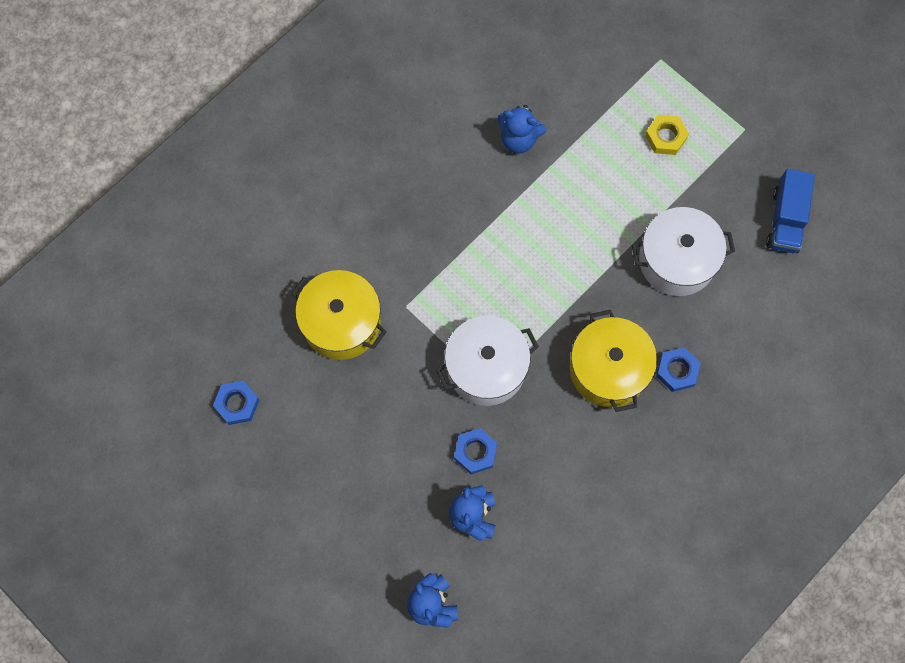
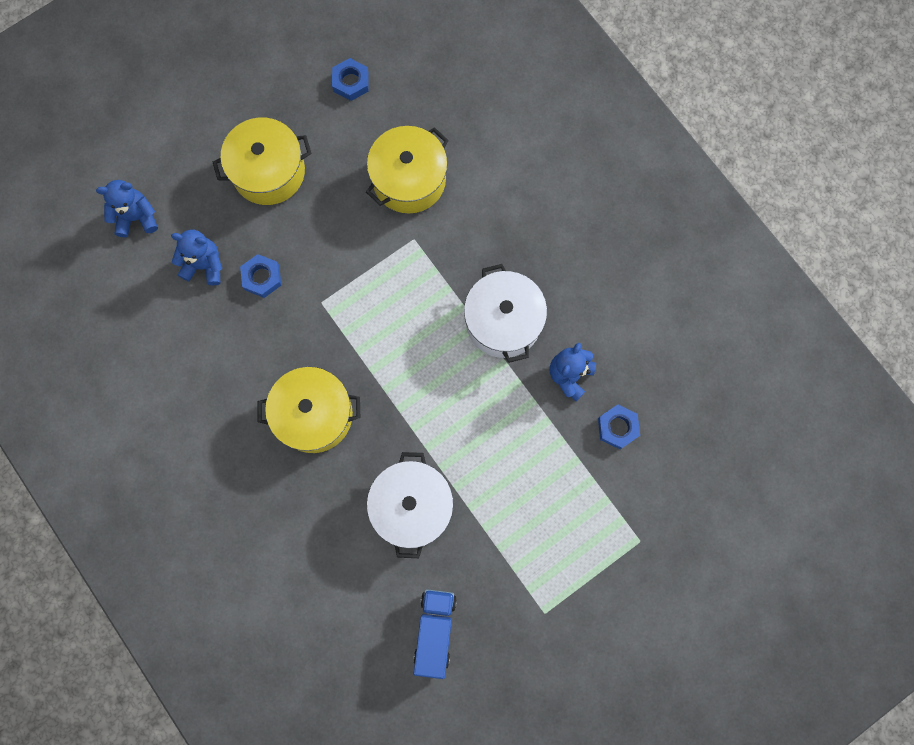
camera: 100 degrees right, 5 degrees up
white pot [436,316,539,406] -> white pot moved to [464,264,547,363]
yellow nut [645,115,689,155] -> none
blue nut [656,347,701,392] -> blue nut moved to [598,404,640,449]
blue truck [766,169,815,253] -> blue truck turned 75 degrees clockwise [413,589,457,679]
none -> yellow pot [213,117,312,205]

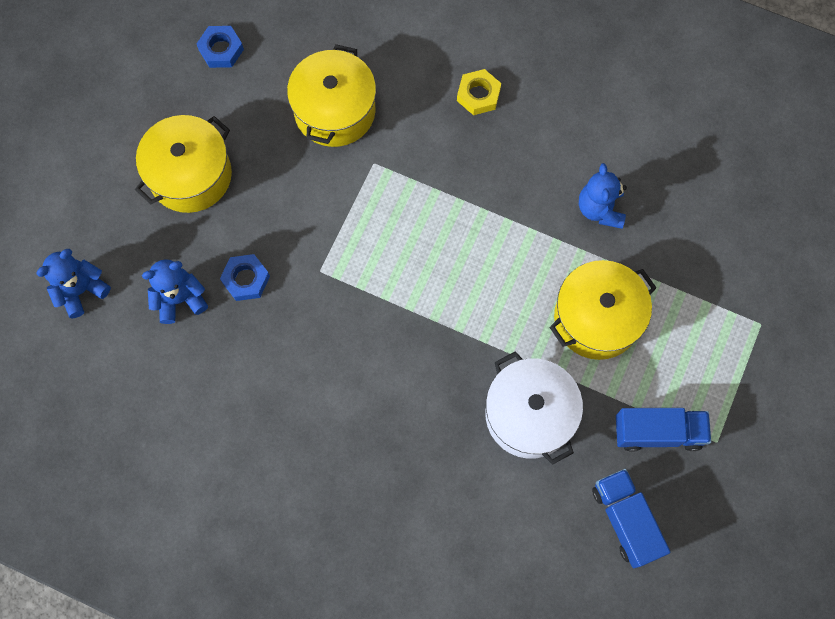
camera: 30 degrees left, 5 degrees down
yellow pot [258,367,360,453] -> yellow pot moved to [549,260,657,360]
white pot [464,264,547,363] -> none
blue nut [598,404,640,449] -> none
none -> yellow nut [457,69,501,115]
none -> blue truck [616,408,711,452]

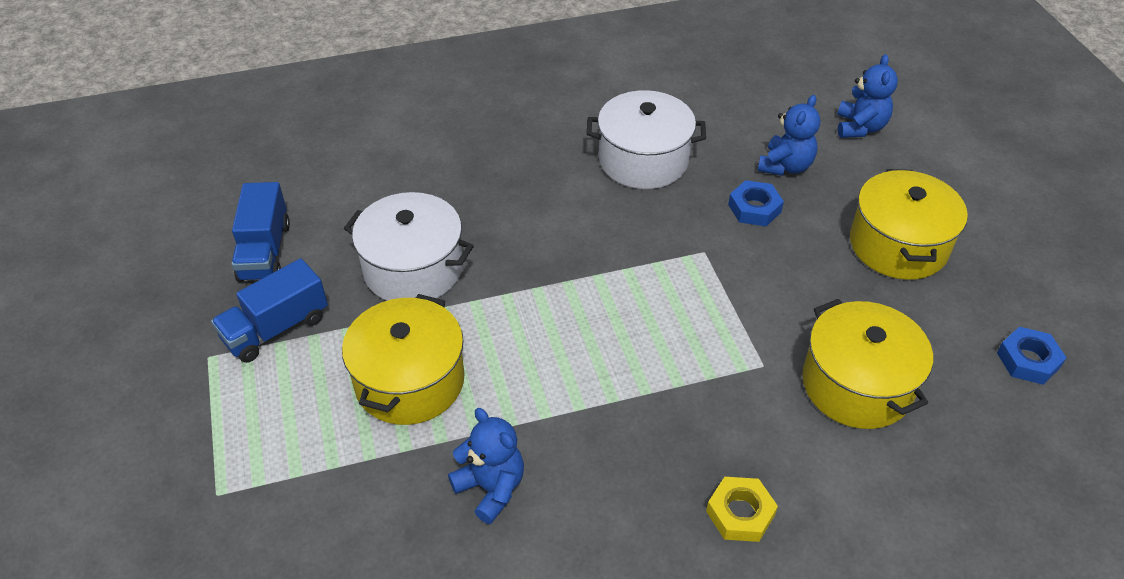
camera: 140 degrees right, 25 degrees down
blue truck [592,469,670,568] -> blue truck turned 60 degrees clockwise [231,182,290,282]
none -> white pot [587,90,706,189]

